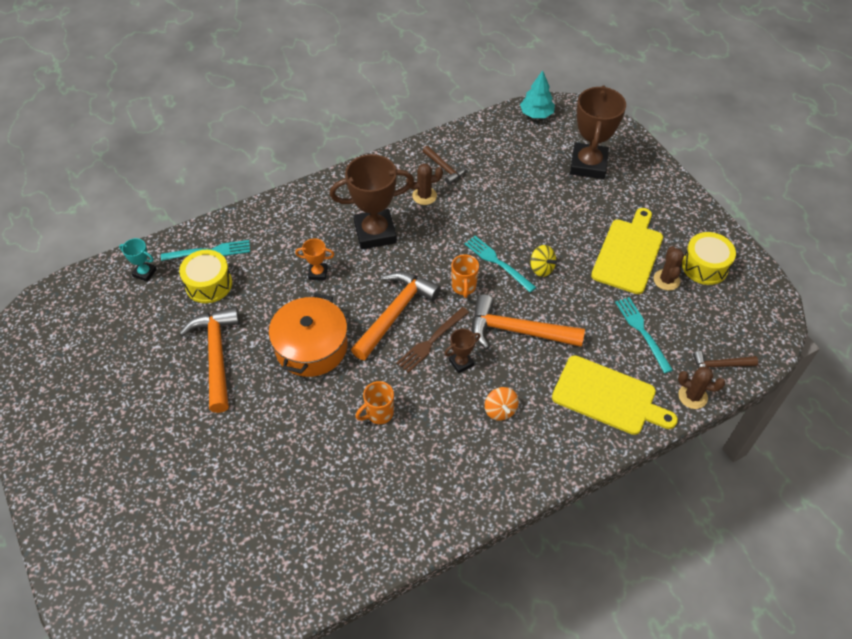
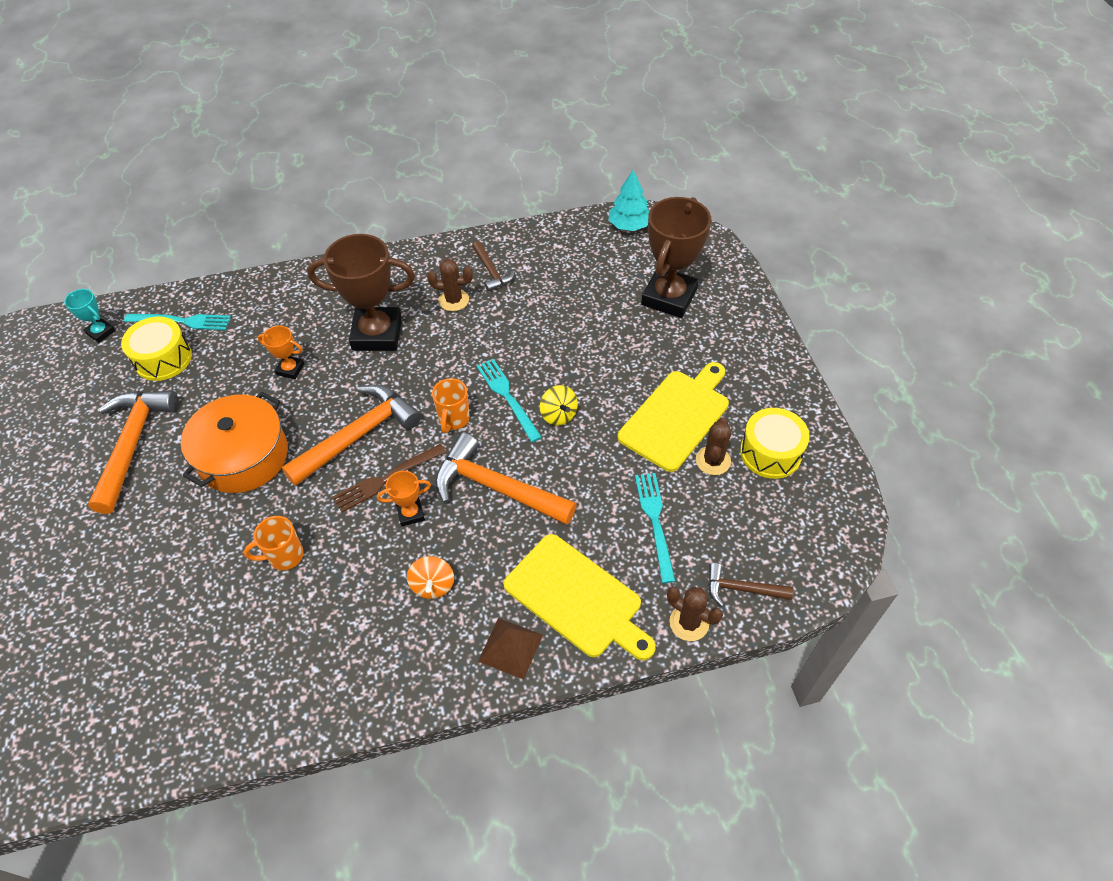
camera: 15 degrees right, 0 degrees up
brown trophy [444,329,481,373] -> orange trophy [377,471,431,527]
none -> brown pyramid [478,618,543,680]

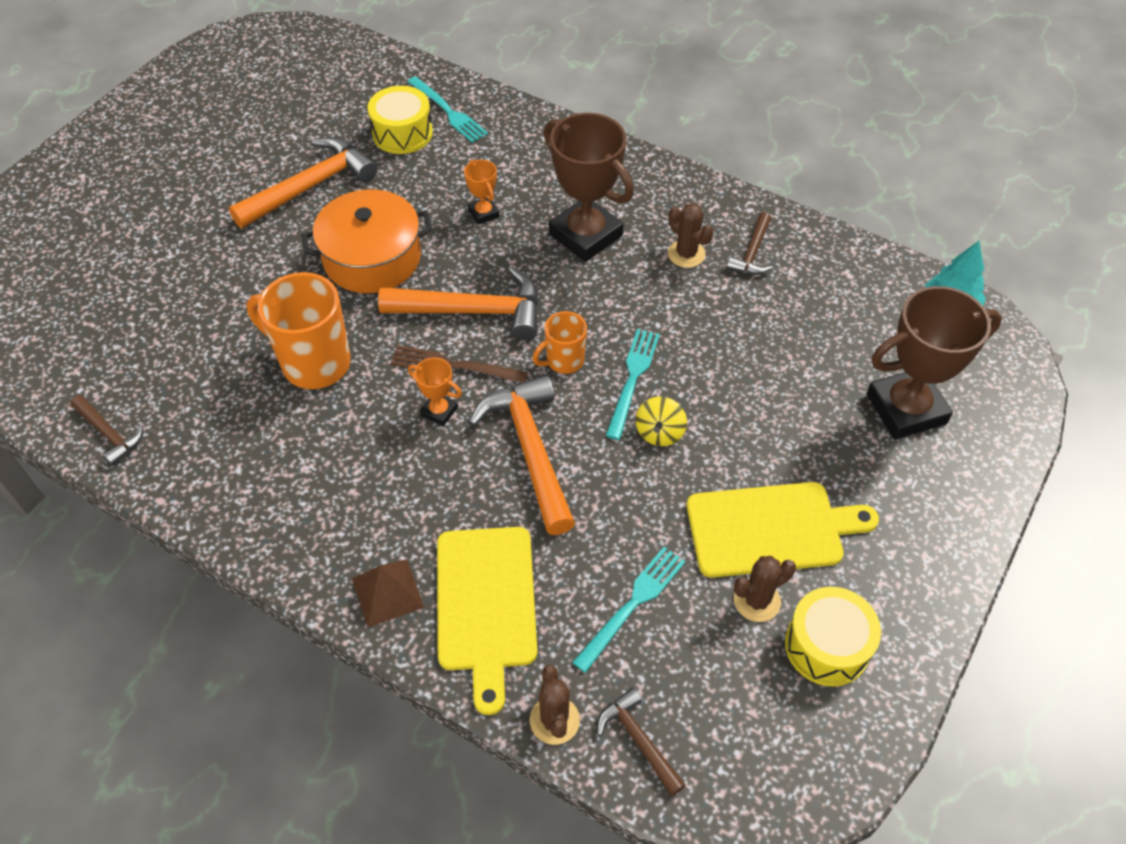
camera: 45 degrees right, 0 degrees up
turquoise trophy [64,289,115,343] -> none
orange mug [244,516,304,570] -> orange mug [247,272,351,389], size x1.83
orange spinning top [407,556,454,599] -> none
none -> brown hammer [70,395,143,466]

